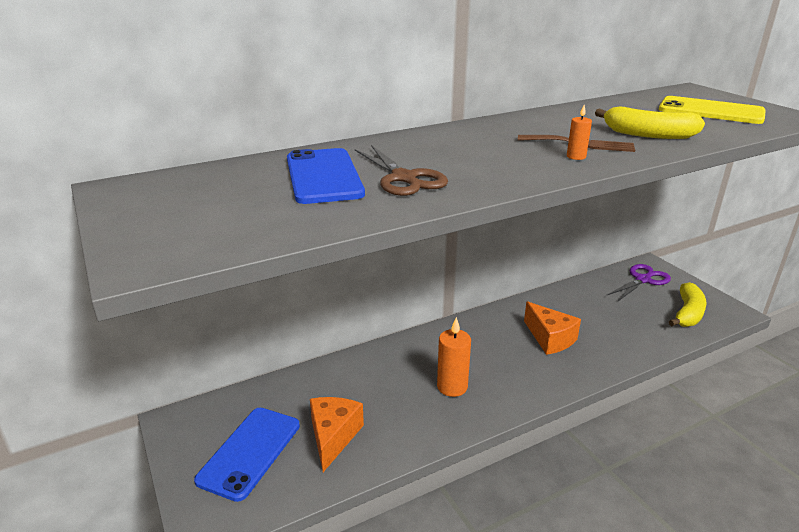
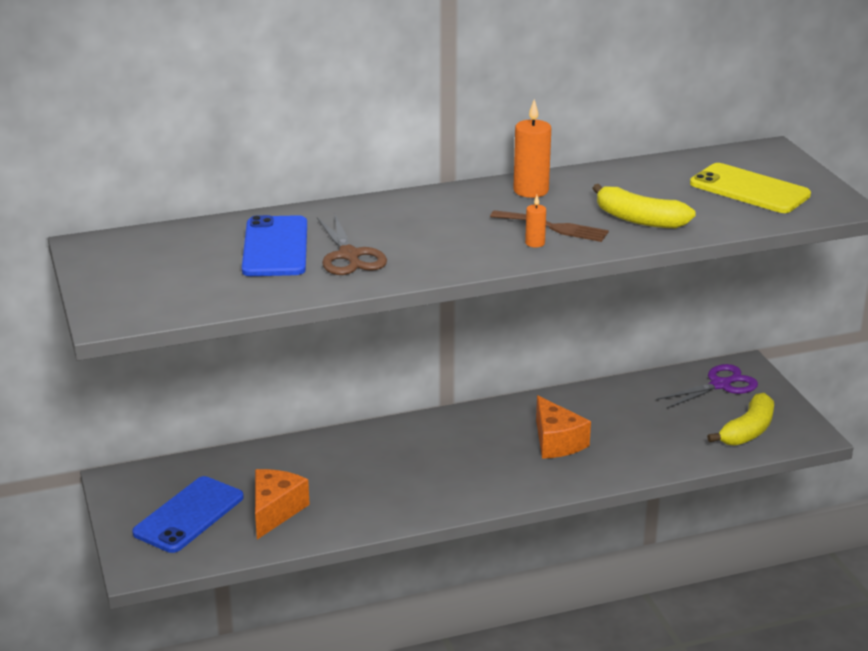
camera: 10 degrees right, 0 degrees up
orange candle [437,317,471,397] -> orange candle moved to [514,99,551,198]

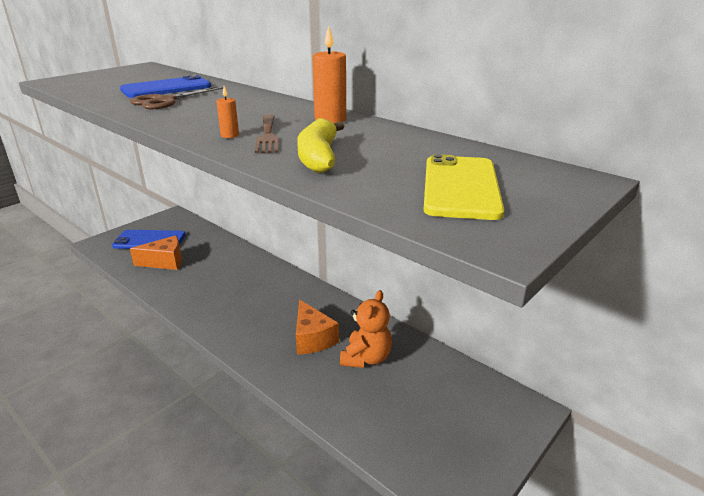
camera: 60 degrees right, 0 degrees up
orange cheese [536,395,591,459] -> orange cheese turned 60 degrees counterclockwise [296,299,339,355]
purple scissors [657,364,758,408] -> none
yellow banana [707,393,774,446] -> none
none -> orange teddy bear [340,290,392,368]

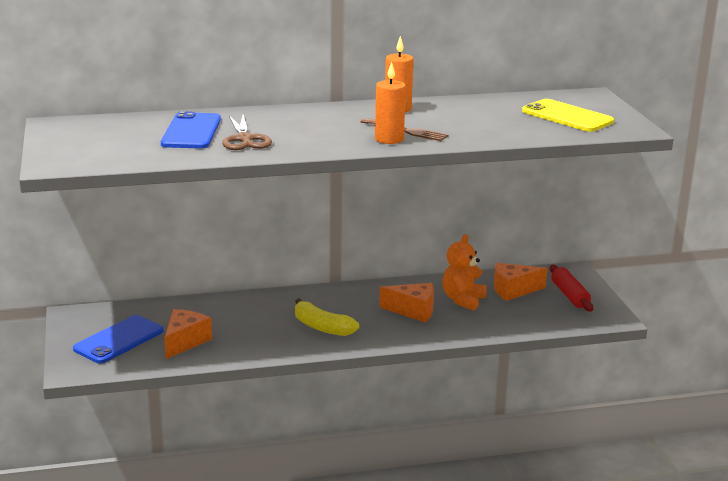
camera: 55 degrees left, 5 degrees down
orange candle [216,86,239,138] -> orange candle [375,61,406,144], size x1.93
yellow banana [297,118,344,173] -> yellow banana moved to [295,298,359,336]
orange teddy bear [340,290,392,368] -> orange teddy bear turned 120 degrees counterclockwise [442,234,487,311]
none -> orange cheese [494,263,547,301]
none -> red rolling pin [550,265,593,312]

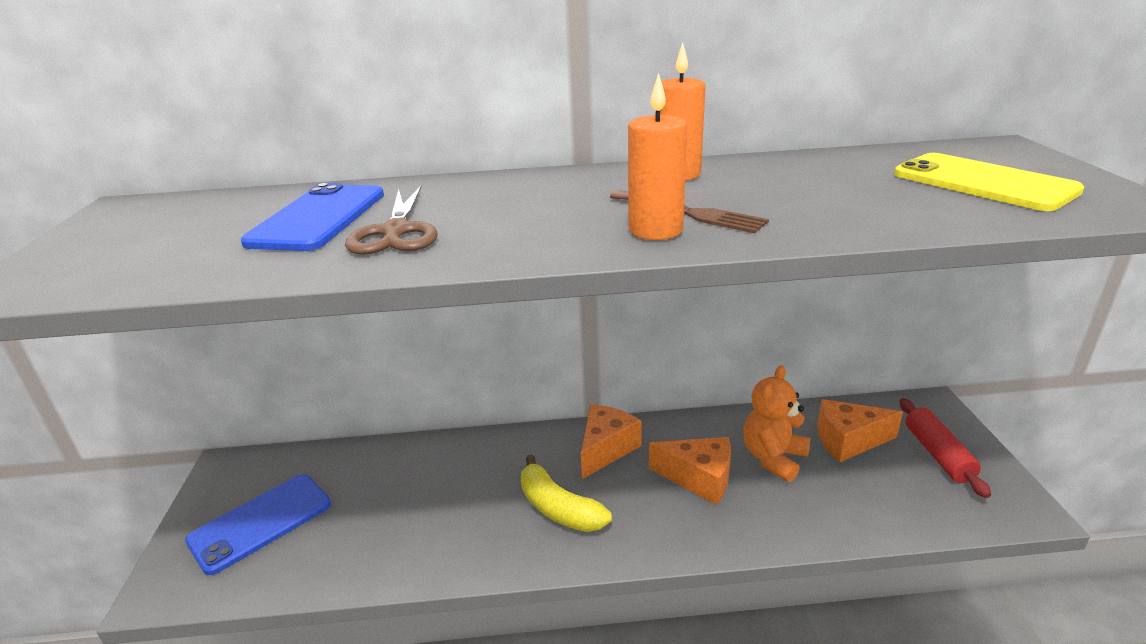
camera: 10 degrees right, 5 degrees up
orange cheese [164,309,212,359] -> orange cheese moved to [581,404,642,479]

